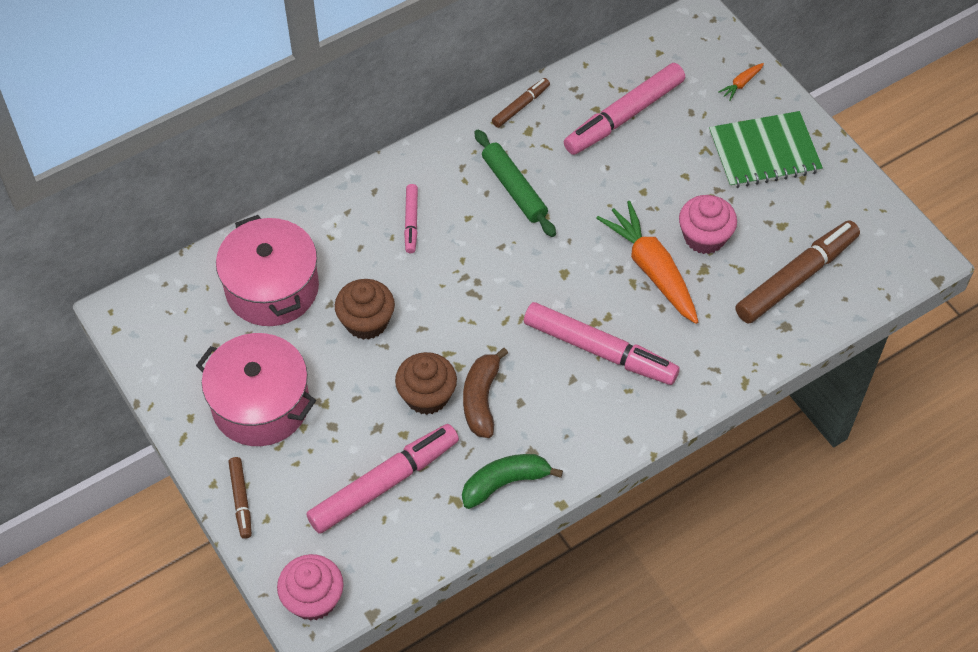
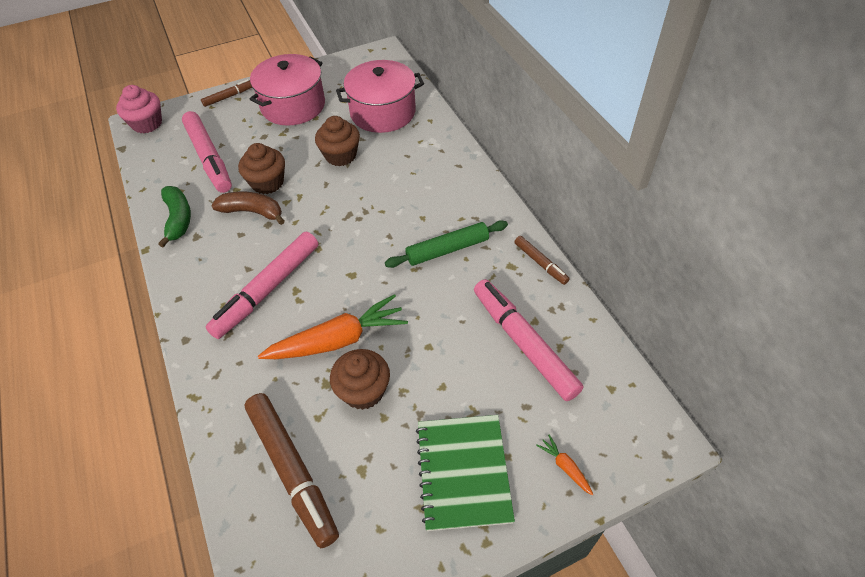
camera: 100 degrees right, 5 degrees down
brown marker [228,457,252,539] -> brown marker turned 150 degrees clockwise [201,79,252,107]
pink marker [404,184,418,253] -> none
pink cupcake [679,195,737,254] -> brown cupcake [330,349,390,410]

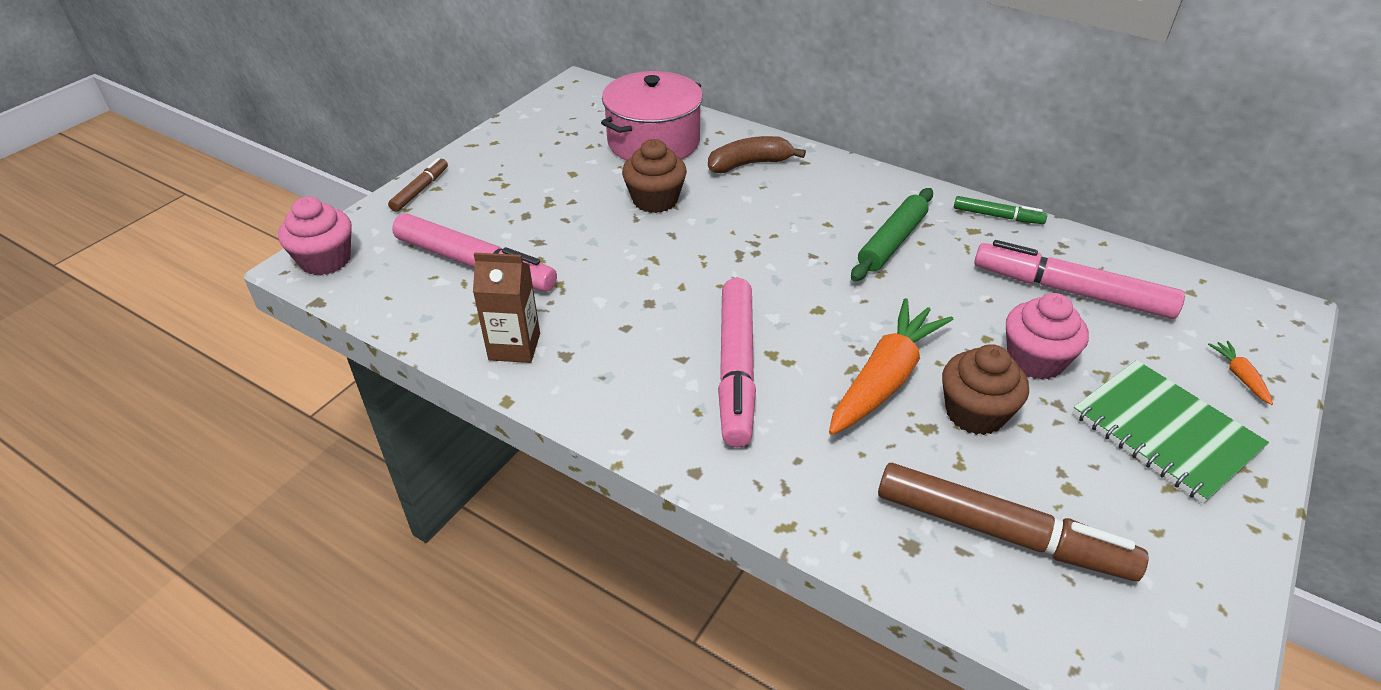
camera: 35 degrees left, 10 degrees down
green banana [158,186,191,247] -> brown carton [473,252,540,363]
brown banana [211,192,285,225] -> brown banana moved to [708,136,806,173]
brown cupcake [238,143,285,194] -> none
pink pot [250,54,325,126] -> none
brown marker [514,236,570,285] -> green marker [954,196,1047,224]
orange carrot [536,435,593,495] -> orange carrot turned 60 degrees clockwise [1208,341,1273,405]
none -> pink cupcake [1006,293,1089,380]

